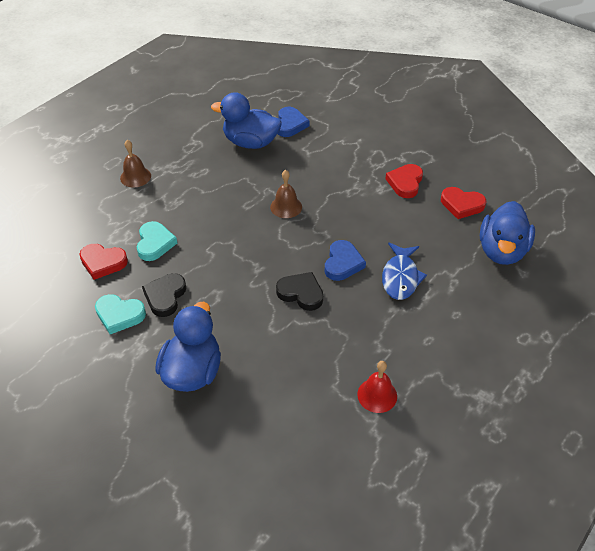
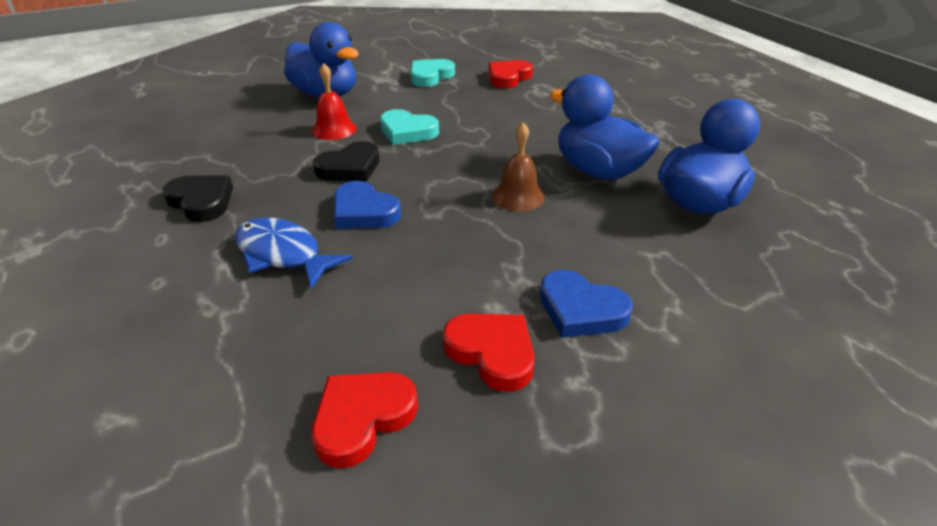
camera: 115 degrees right, 10 degrees down
brown bell [120,140,151,187] -> none
turquoise heart [137,221,177,261] -> turquoise heart moved to [380,109,439,145]
black heart [142,273,186,317] -> black heart moved to [162,175,233,222]
blue heart [278,107,309,137] -> blue heart moved to [540,270,633,338]
red bell [357,361,397,413] -> red bell moved to [312,63,356,140]
blue duck [480,201,535,265] -> blue duck moved to [550,74,659,180]

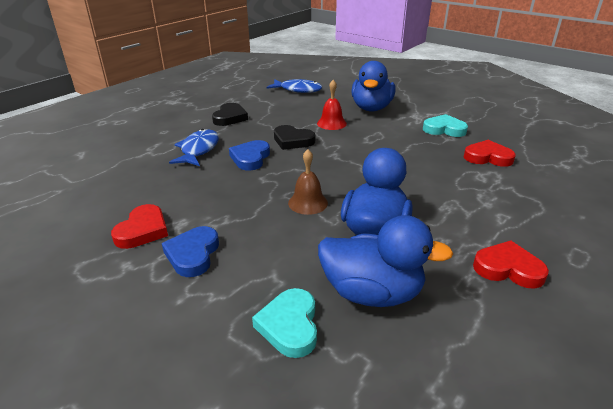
camera: 65 degrees right, 5 degrees down
red heart [311,372,418,469] -> red heart moved to [473,240,549,289]
turquoise heart [380,109,439,145] -> turquoise heart moved to [252,288,317,358]
none -> blue fish [266,79,322,93]

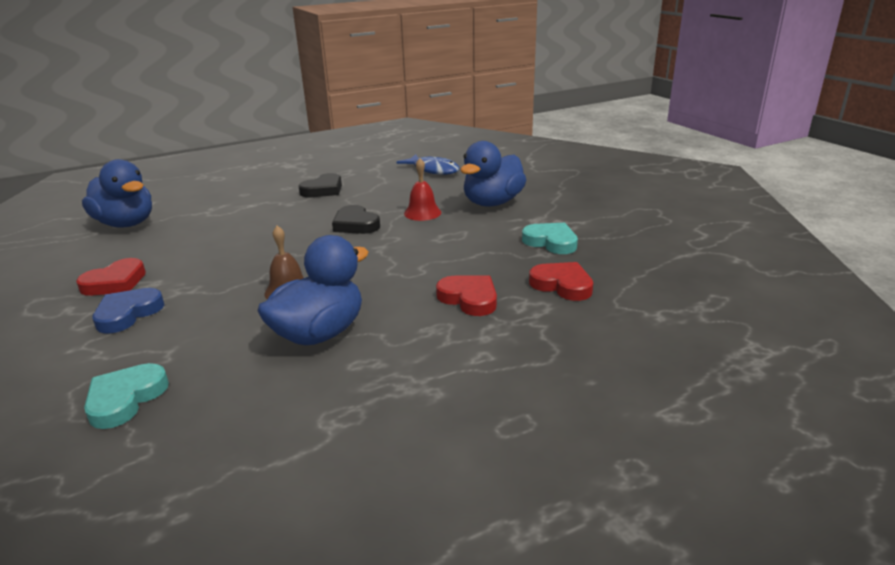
camera: 25 degrees right, 5 degrees down
blue fish [169,129,219,166] -> none
blue heart [229,140,270,171] -> none
blue duck [318,215,453,307] -> blue duck moved to [82,159,152,227]
red heart [473,240,549,289] -> red heart moved to [436,276,497,316]

